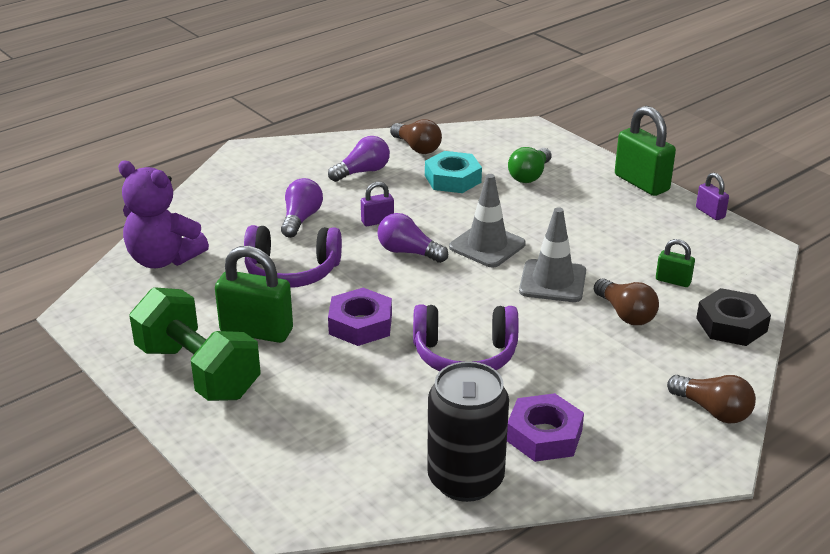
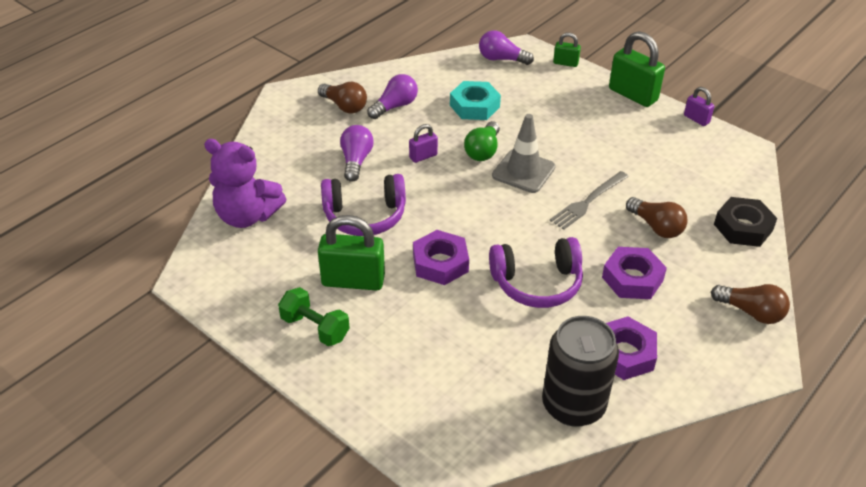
camera: 10 degrees left, 10 degrees up
green dumbbell [129,287,261,401] -> green dumbbell [278,287,350,346], size x0.57
purple light bulb [377,213,448,263] -> purple light bulb moved to [479,30,534,65]
brown light bulb [390,119,442,154] -> brown light bulb moved to [318,82,367,114]
green light bulb [508,147,551,183] -> green light bulb moved to [464,121,500,161]
grey traffic cone [519,207,586,302] -> grey fork [550,171,629,230]
green padlock [656,239,695,287] -> green padlock moved to [553,33,581,67]
none -> purple nut [602,247,667,299]

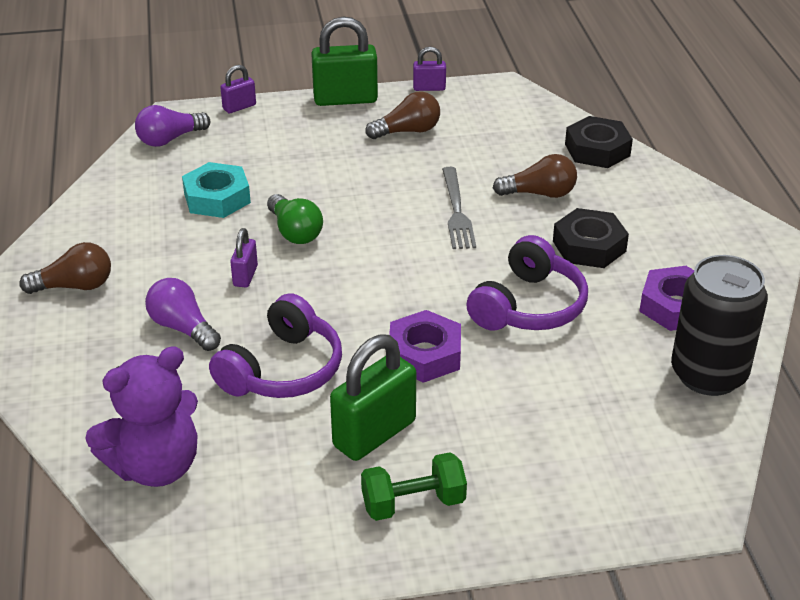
camera: 50 degrees left, 5 degrees down
purple light bulb [367,74,418,119] -> none
grey traffic cone [492,114,556,193] -> none
green padlock [553,33,581,67] -> purple padlock [220,65,256,113]
purple nut [602,247,667,299] -> black nut [553,208,629,268]
brown light bulb [711,284,790,324] -> brown light bulb moved to [366,91,440,139]

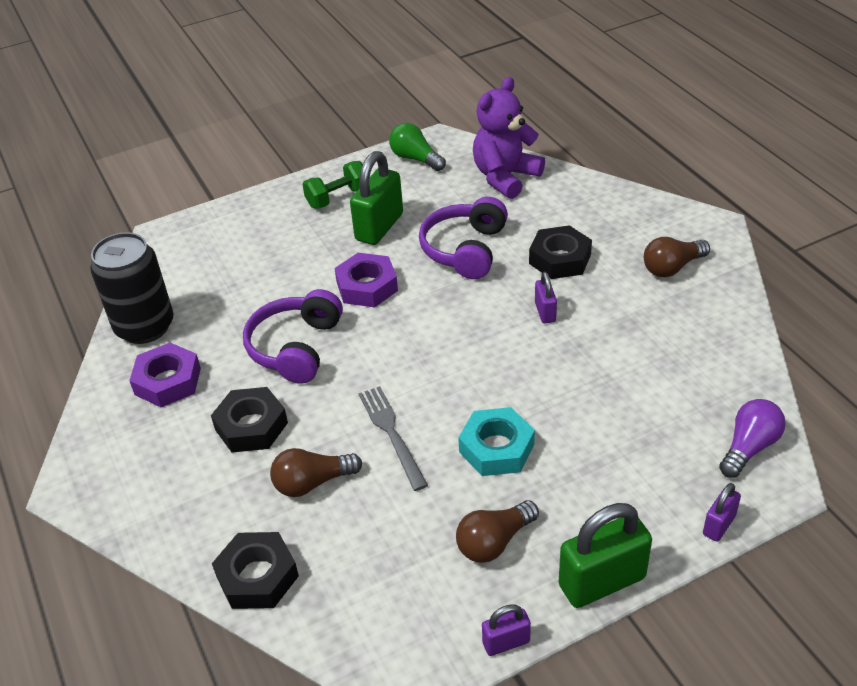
camera: 165 degrees right, 5 degrees up
purple light bulb [145,278,221,351] -> black nut [529,225,592,279]
turquoise nut [182,162,251,218] -> turquoise nut moved to [458,407,535,476]
green light bulb [267,194,323,244] -> green light bulb moved to [389,123,446,171]

